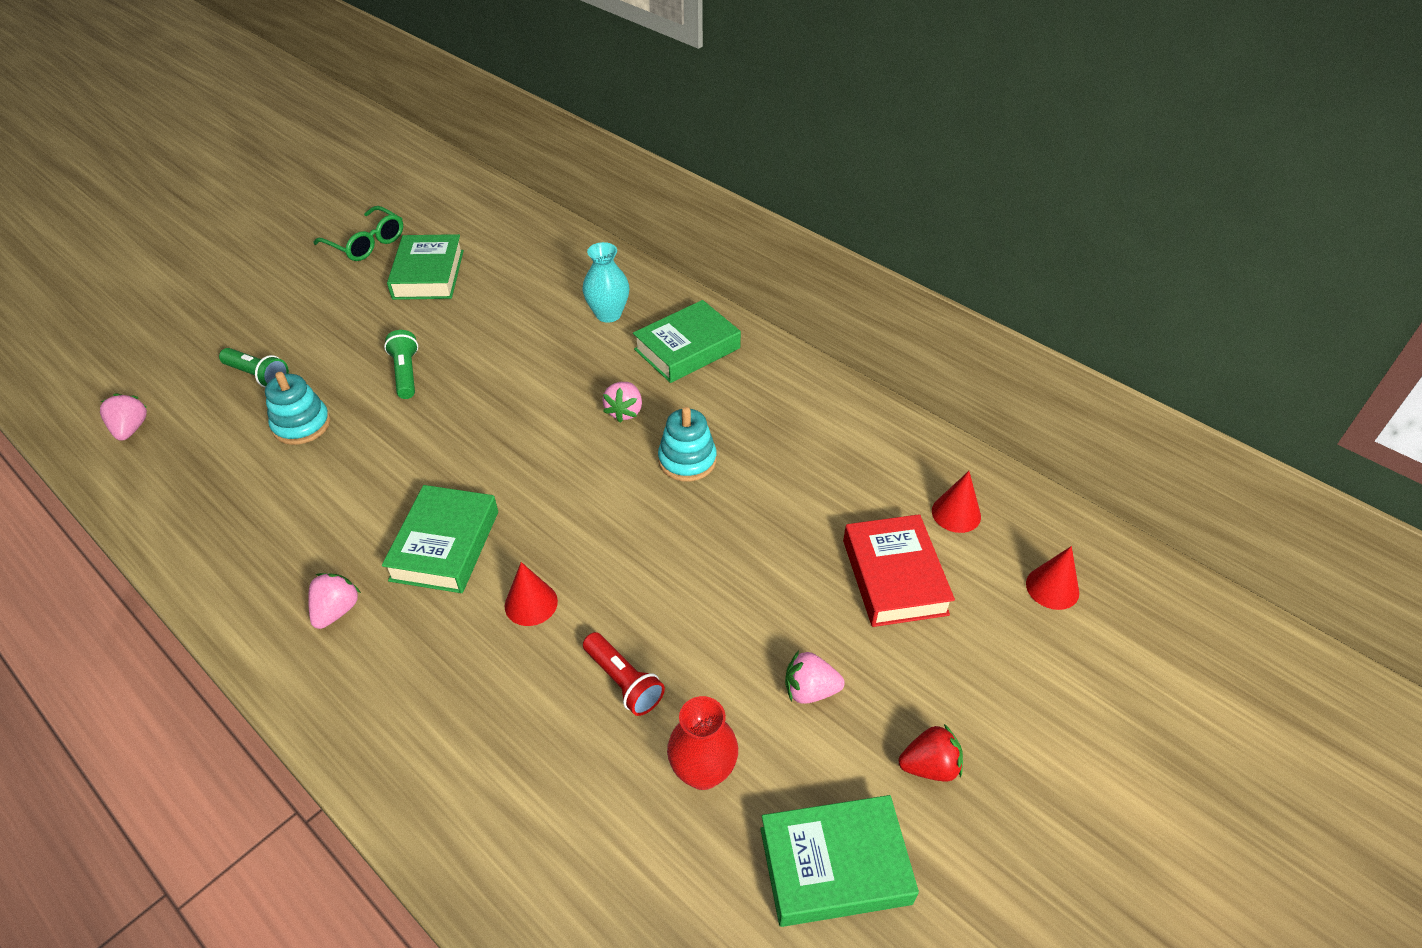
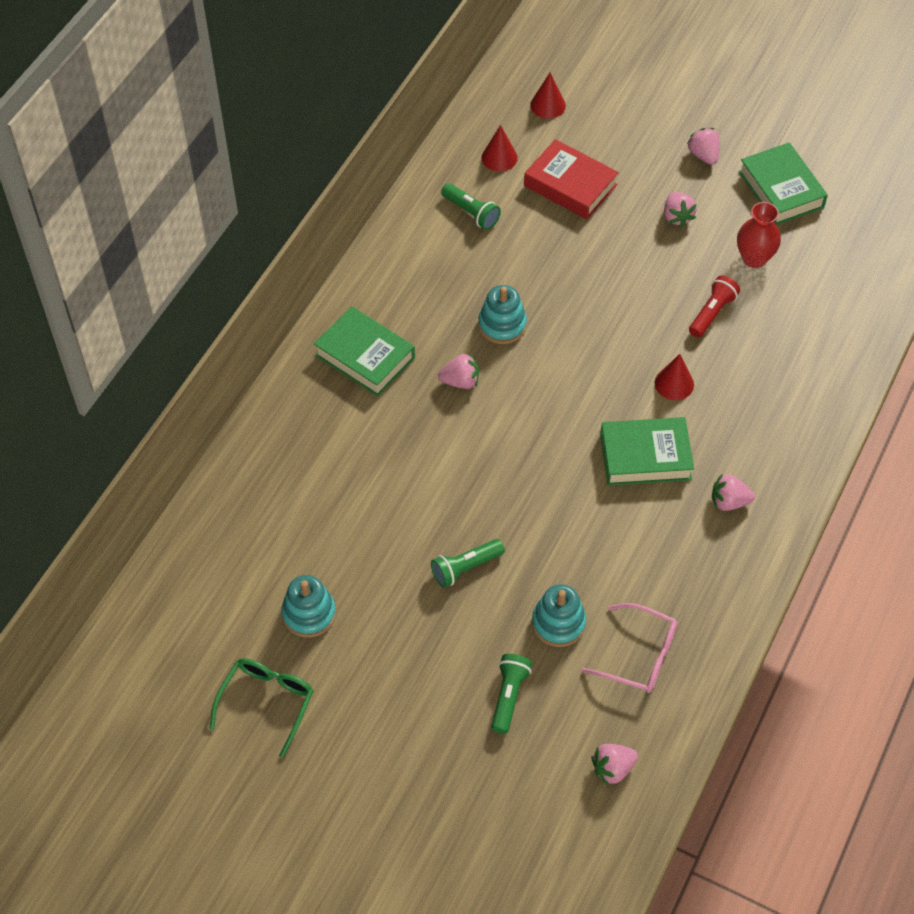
camera: 105 degrees left, 10 degrees up
green book [387,234,464,300] -> turquoise stacking toy [281,575,336,638]
turquoise vase [583,242,629,323] -> none
red book [843,514,955,627] -> red book turned 60 degrees clockwise [524,139,619,219]
red strawberry [898,724,963,782] -> pink strawberry [687,128,720,165]
none -> green flashlight [441,183,501,230]
none -> pink glasses [582,603,678,693]

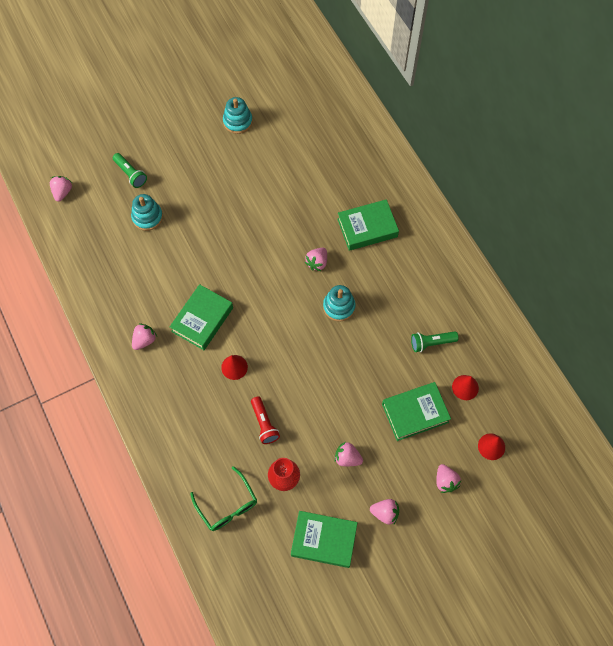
camera: 125 degrees right, 10 degrees up
green glasses [209,658,314,758] -> green glasses moved to [190,466,257,531]
green flashlight [431,539,505,588] -> none
red book [524,139,619,219] -> green book [382,382,451,441]
pink glasses [582,603,678,693] -> none
none -> pink strawberry [436,464,461,493]

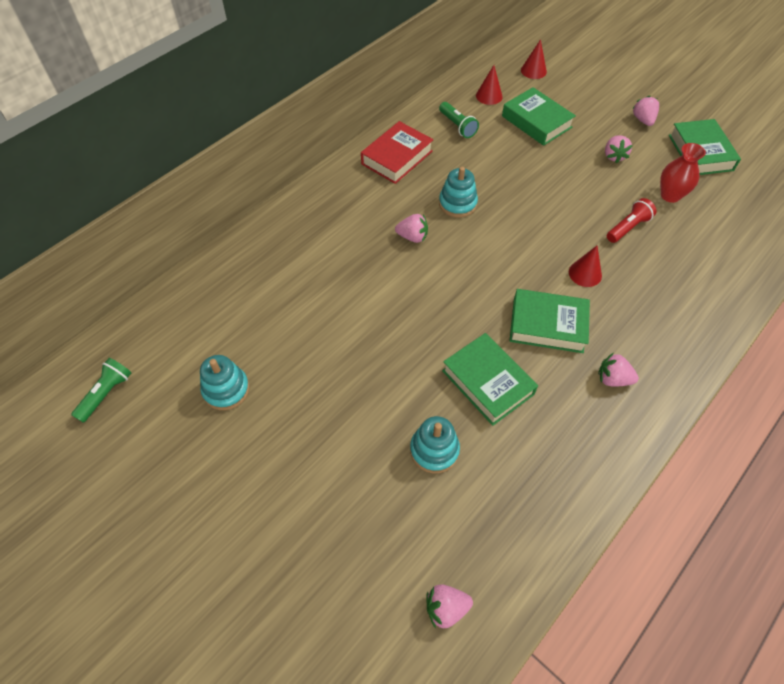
camera: 110 degrees left, 10 degrees down
green flashlight [113,153,147,188] -> green flashlight moved to [71,358,131,423]
green glasses [190,466,257,531] -> none
green book [337,199,399,251] -> green book moved to [442,333,538,426]
pink strawberry [436,464,461,493] -> none
none -> red book [361,121,433,184]

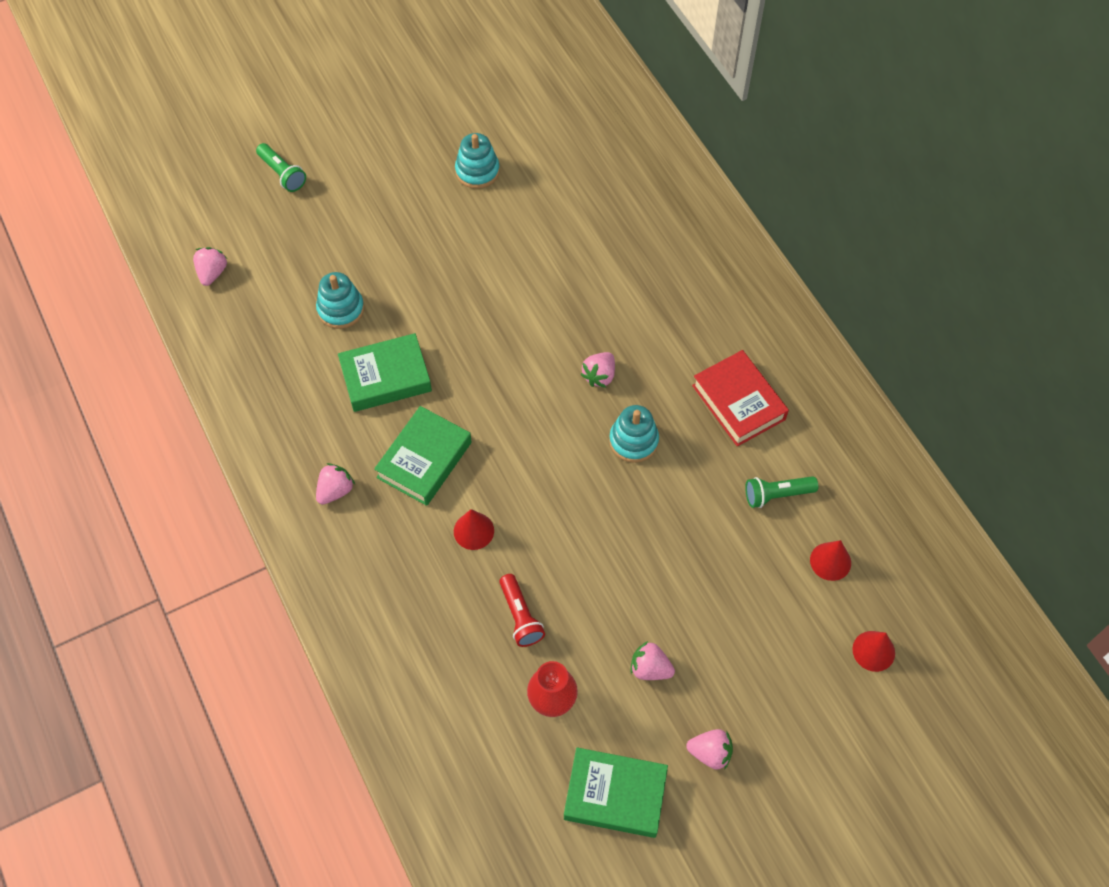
camera: 110 degrees right, 5 degrees up
green flashlight [71,358,131,423] -> green flashlight moved to [256,143,306,192]
green book [502,87,576,146] -> none

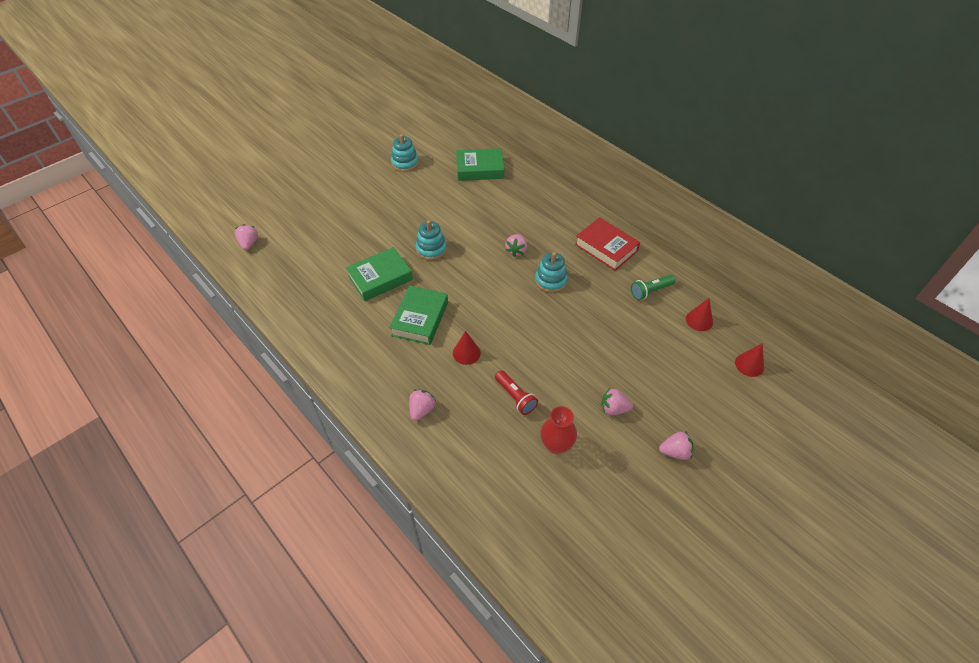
camera: 15 degrees left, 10 degrees down
green flashlight [256,143,306,192] -> none
turquoise stacking toy [316,272,364,329] -> turquoise stacking toy moved to [415,220,447,260]
pink strawberry [316,463,355,505] -> pink strawberry moved to [409,389,436,421]
green book [564,748,668,838] -> green book moved to [456,148,504,181]

